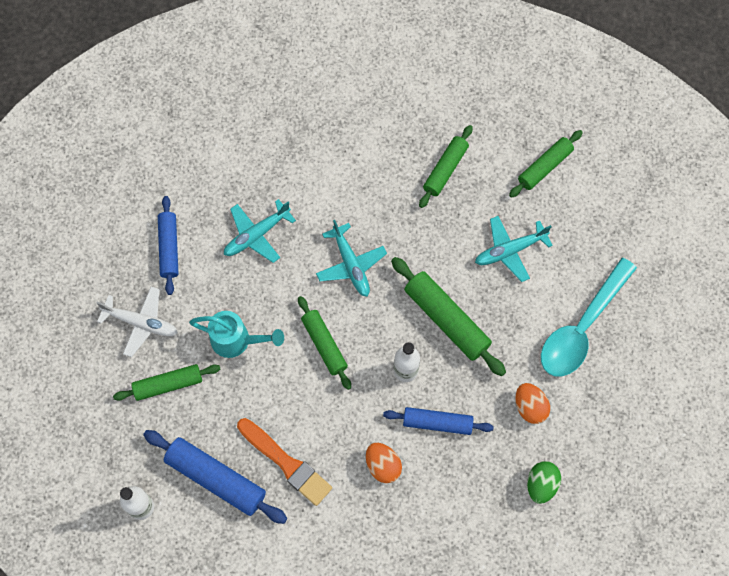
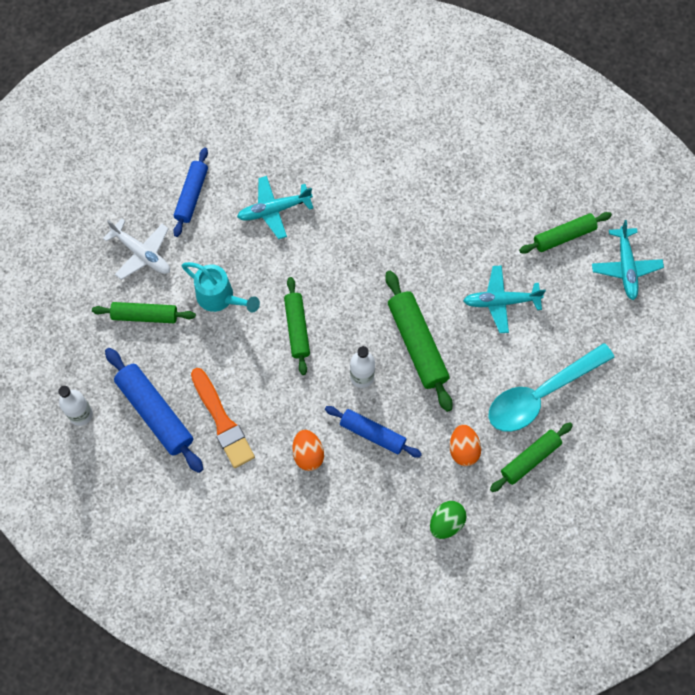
camera: 20 degrees right, 0 degrees up
turquoise plane [316,220,387,297] -> turquoise plane moved to [592,220,664,300]
green rolling pin [419,125,473,208] -> green rolling pin moved to [490,422,573,492]

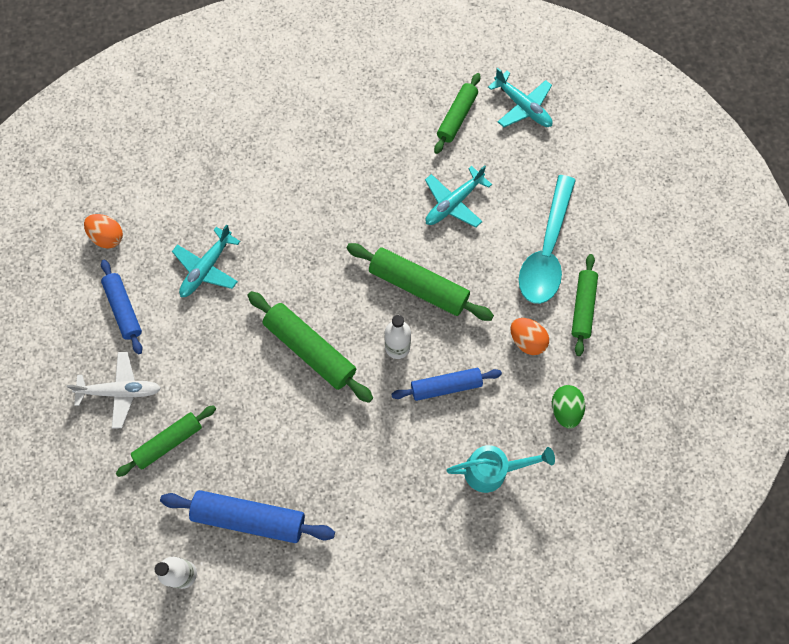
camera: 40 degrees left, 0 degrees up
turquoise watering can [181,262,260,313] -> turquoise watering can moved to [447,445,555,493]
orange brush [191,368,255,468] -> none
green rolling pin [284,277,310,375] -> green rolling pin [247,291,373,403], size x1.50
orange egg [292,430,324,471] -> orange egg moved to [84,214,123,249]

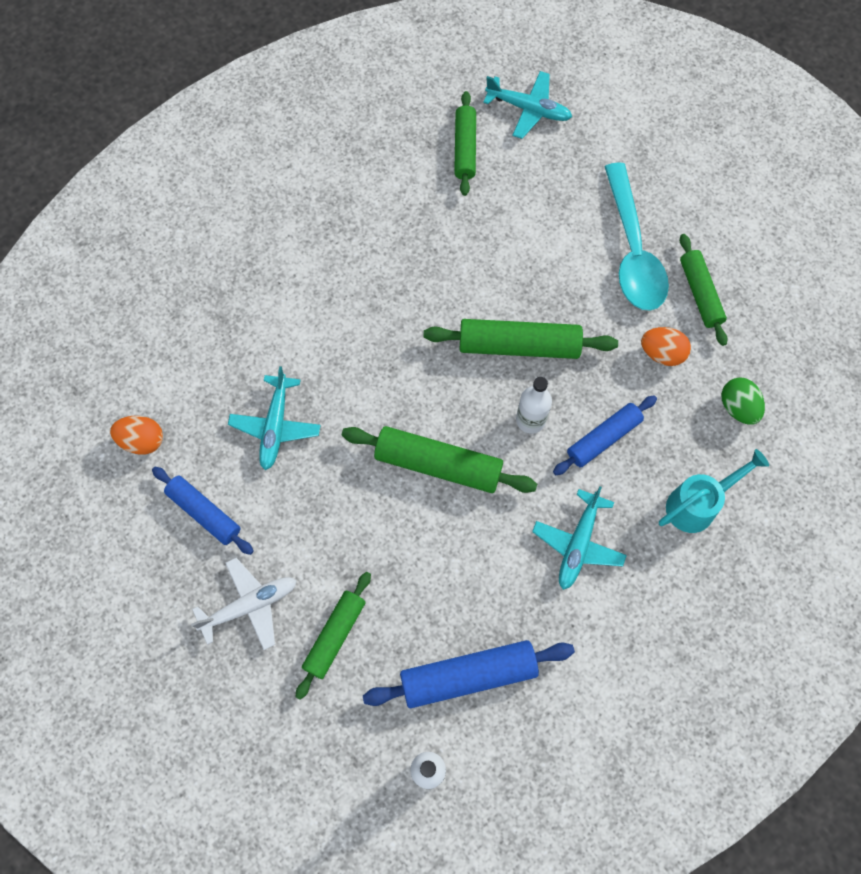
camera: 25 degrees left, 0 degrees up
turquoise plane [425,165,492,228] -> turquoise plane moved to [532,486,627,590]

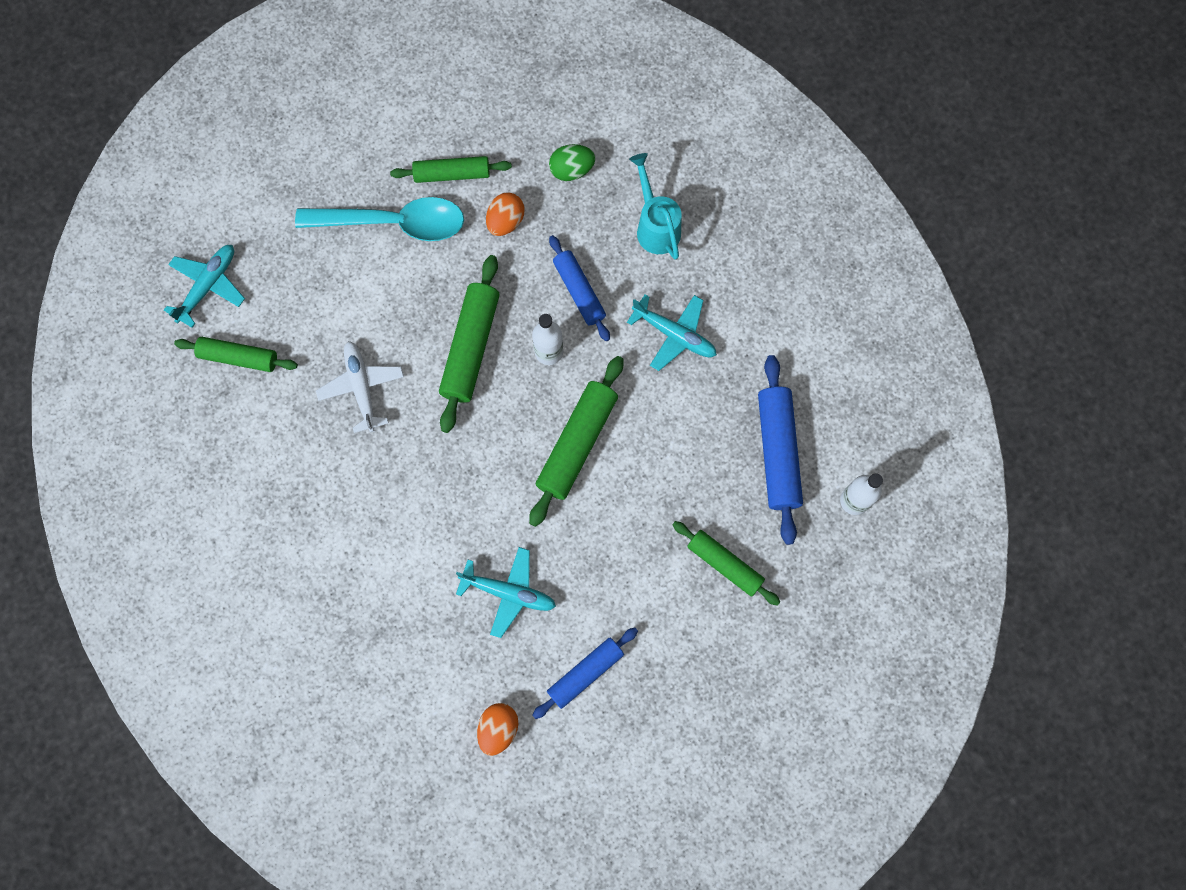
camera: 80 degrees left, 5 degrees up
white plane [191,558,297,650] -> white plane moved to [316,341,404,433]

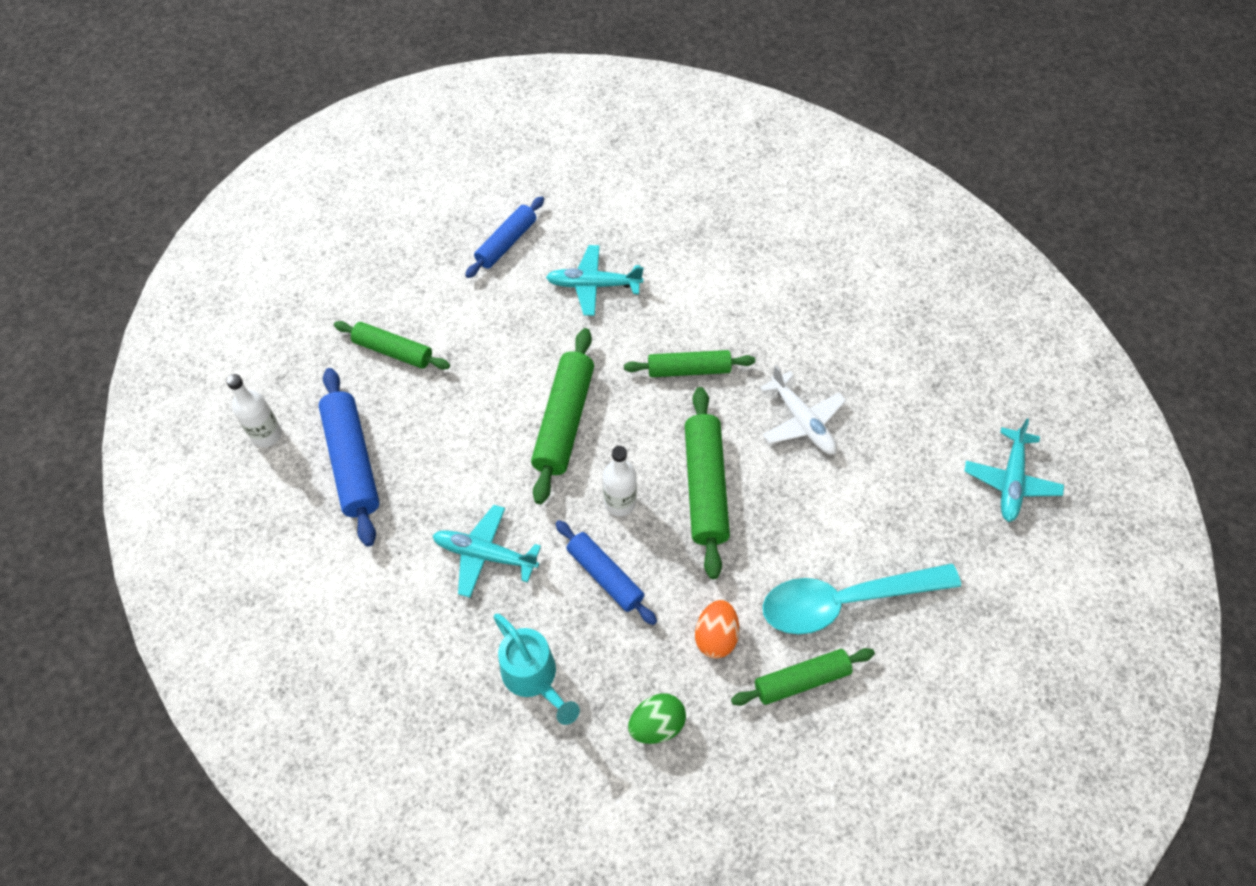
camera: 165 degrees right, 15 degrees down
green rolling pin [174,337,298,372] -> green rolling pin moved to [624,350,755,377]
orange egg [477,703,519,756] -> none

